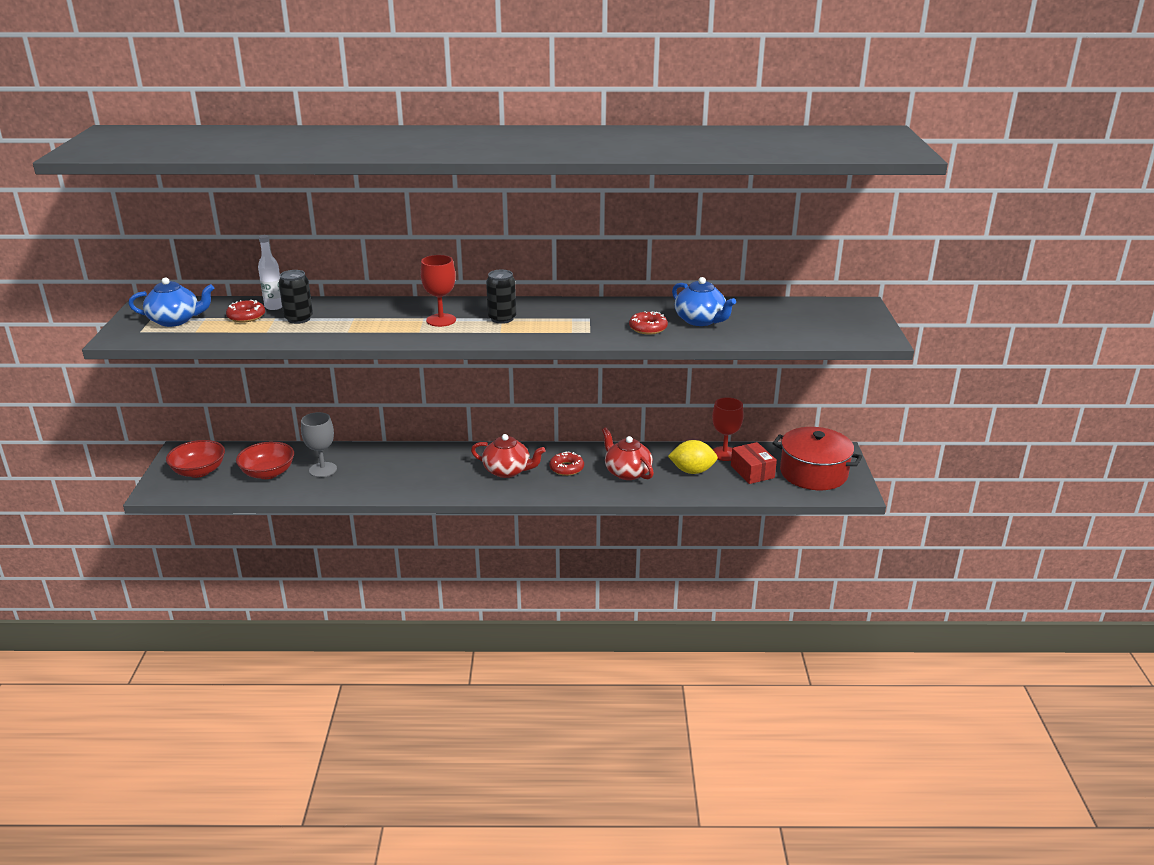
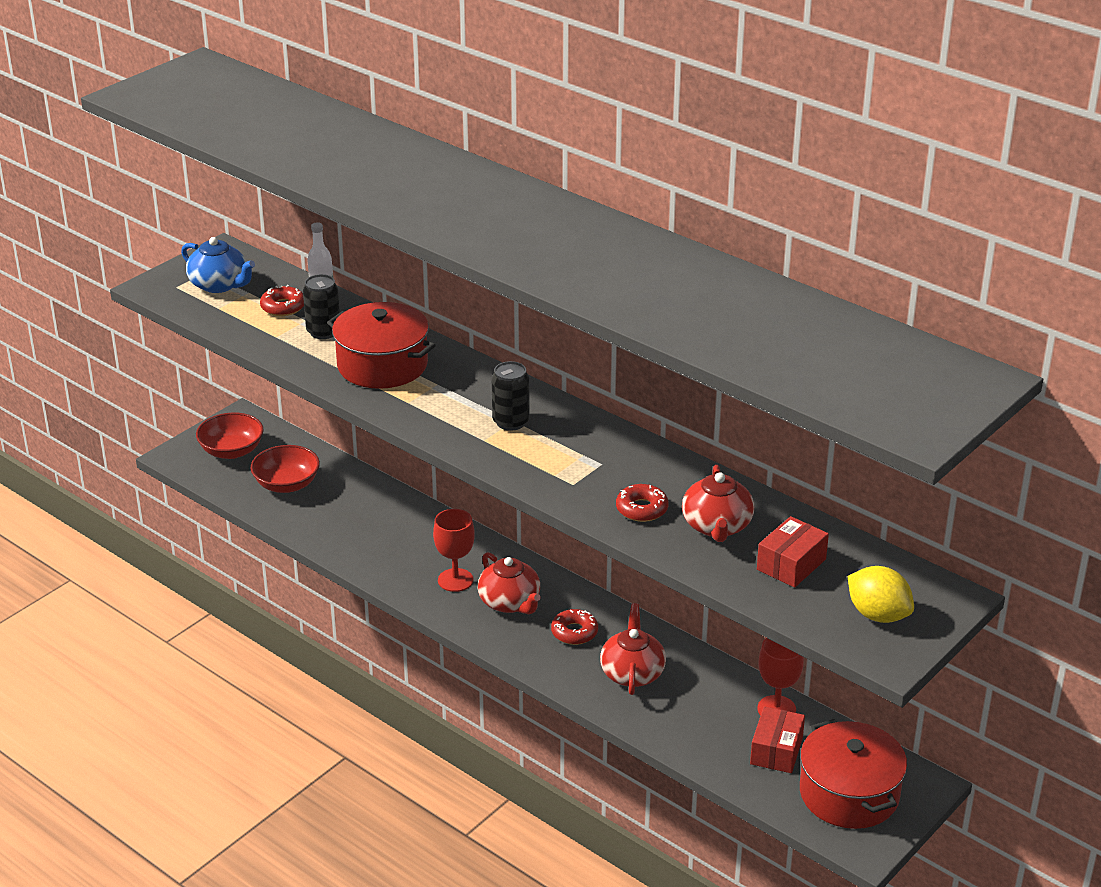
camera: 40 degrees right, 5 degrees up
grey goblet [301,412,337,477] -> none
red goblet [420,255,456,327] -> red goblet moved to [433,509,475,592]
yellow lemon [668,440,718,474] -> yellow lemon moved to [848,566,914,623]
blue teapot [672,277,736,326] -> red teapot [682,465,754,542]
none -> red pot [327,302,436,389]
none -> red box [757,516,829,588]

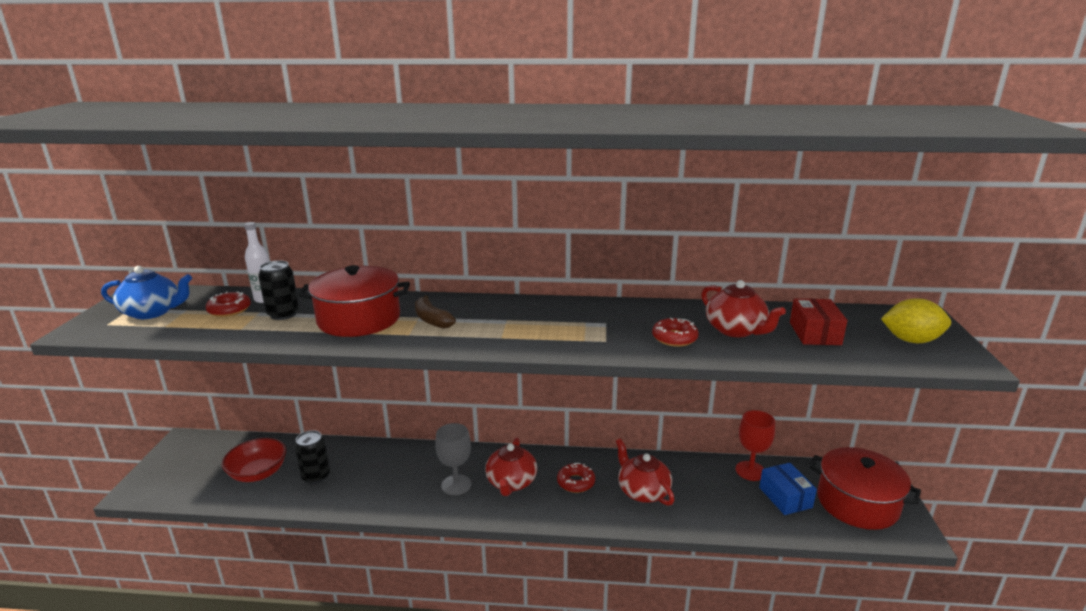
camera: 35 degrees left, 10 degrees down
red bowl [196,412,264,459] -> none
red goblet [433,509,475,592] -> grey goblet [435,423,472,496]
red teapot [478,552,541,614] -> red teapot turned 75 degrees clockwise [485,438,537,496]
black can [492,361,530,431] -> black can moved to [295,430,330,484]
red box [750,706,805,773] -> blue box [759,463,817,515]
none -> brown banana [415,296,456,329]

